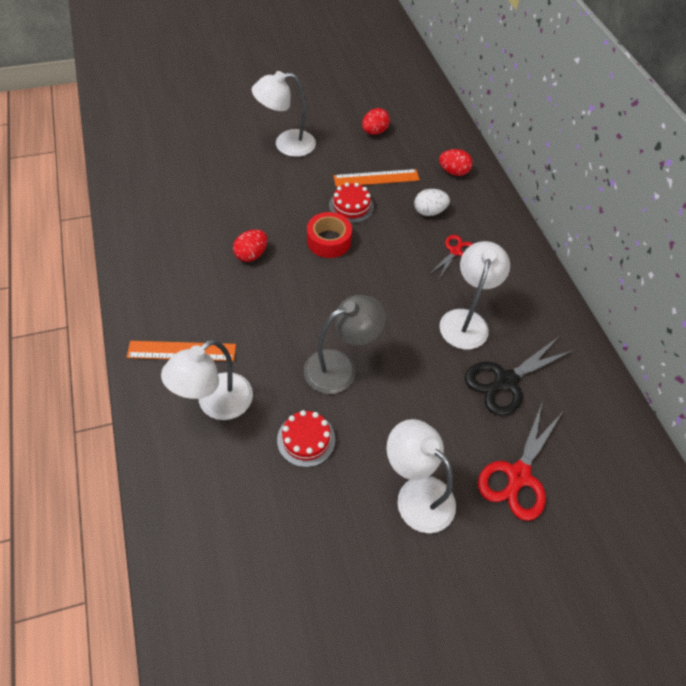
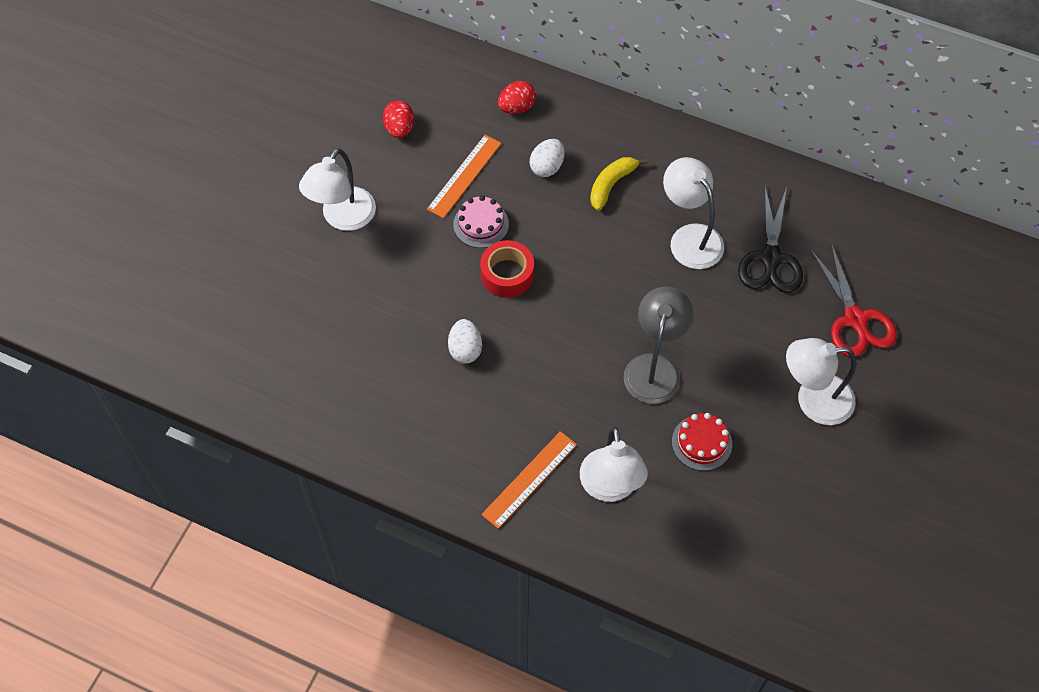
camera: 45 degrees left, 5 degrees up
red egg [233,229,268,262] -> white egg [448,319,482,364]
red cake [329,182,374,223] -> pink cake [453,195,509,248]
red scissors [430,235,473,279] -> yellow banana [590,157,647,211]

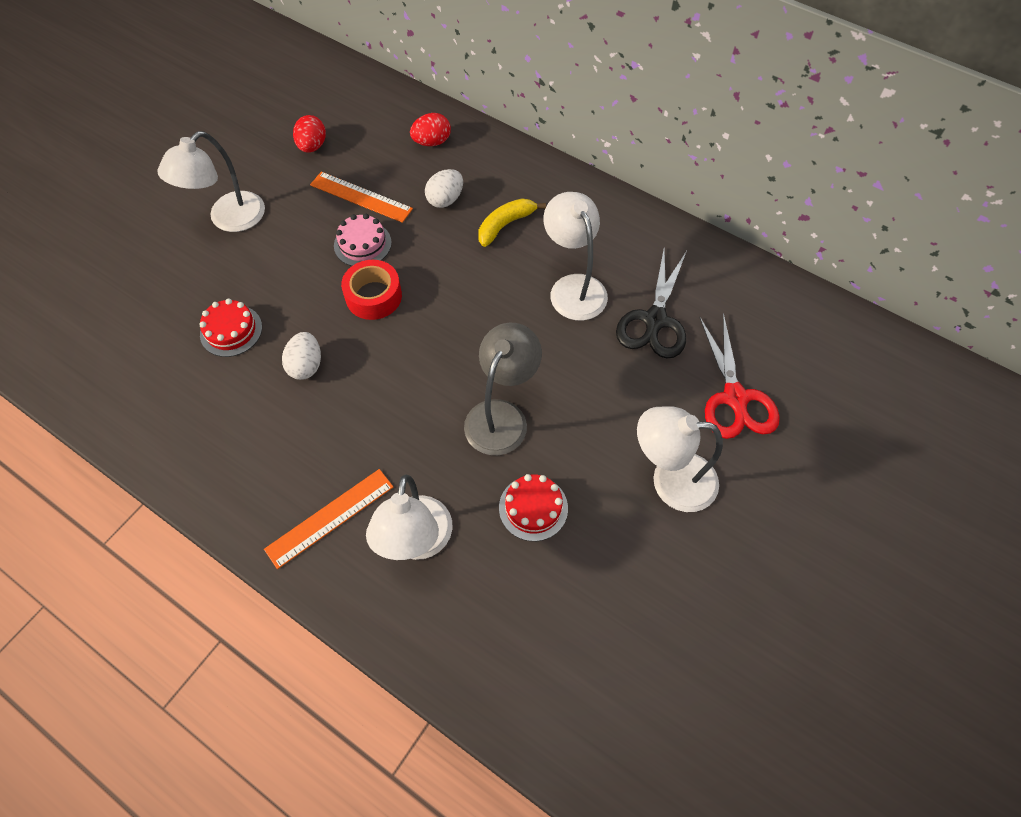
camera: 10 degrees right, 0 degrees up
orange ruler [427,135,502,218] -> orange ruler turned 75 degrees clockwise [310,172,413,223]
none -> red cake [199,298,262,357]

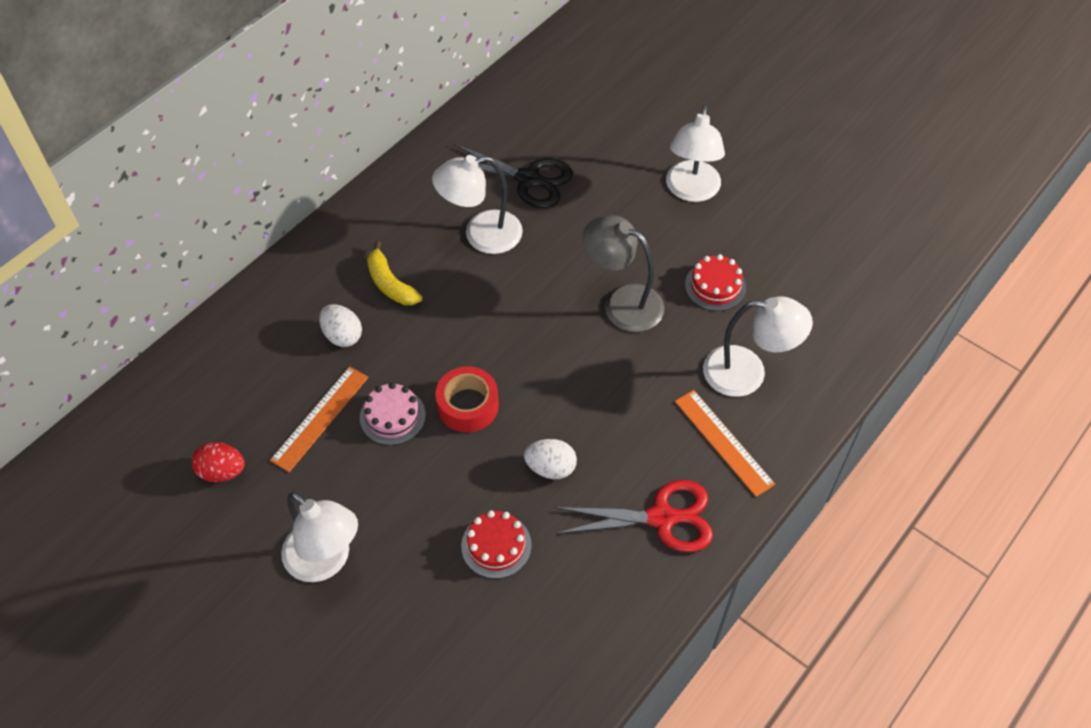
camera: 85 degrees left, 5 degrees down
red egg [410,113,451,146] -> none
red scissors [699,313,780,439] -> red scissors moved to [555,480,713,552]

